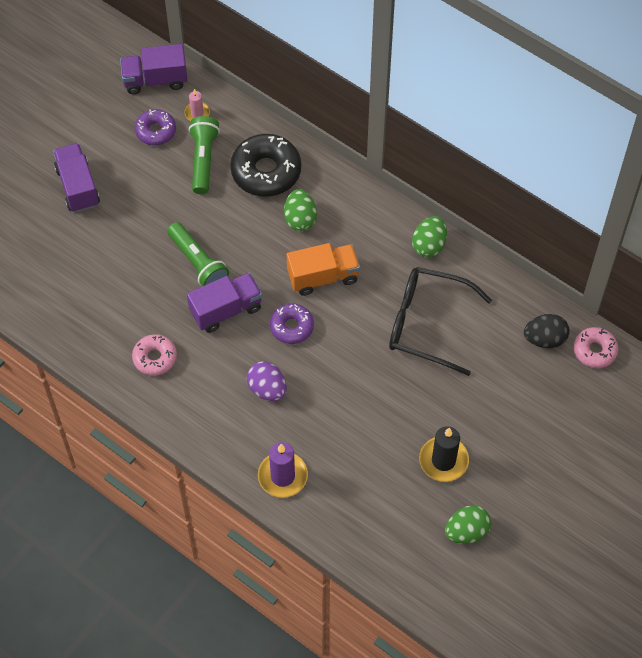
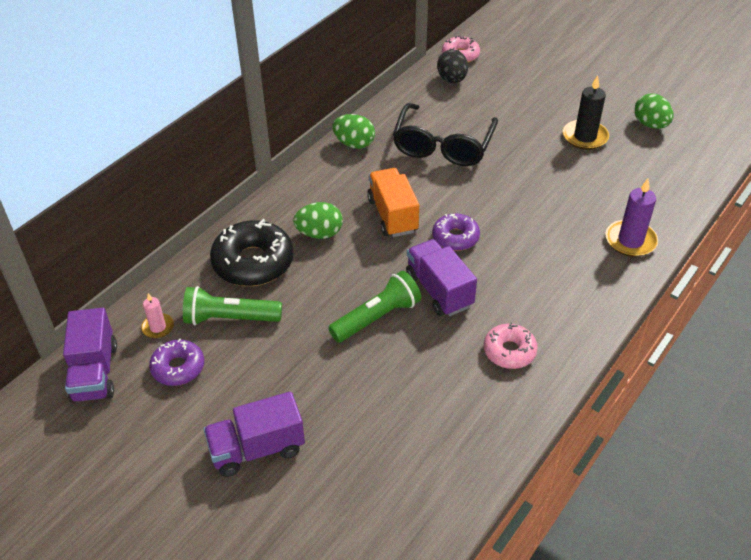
camera: 90 degrees left, 15 degrees down
purple egg [247,361,287,401] -> none

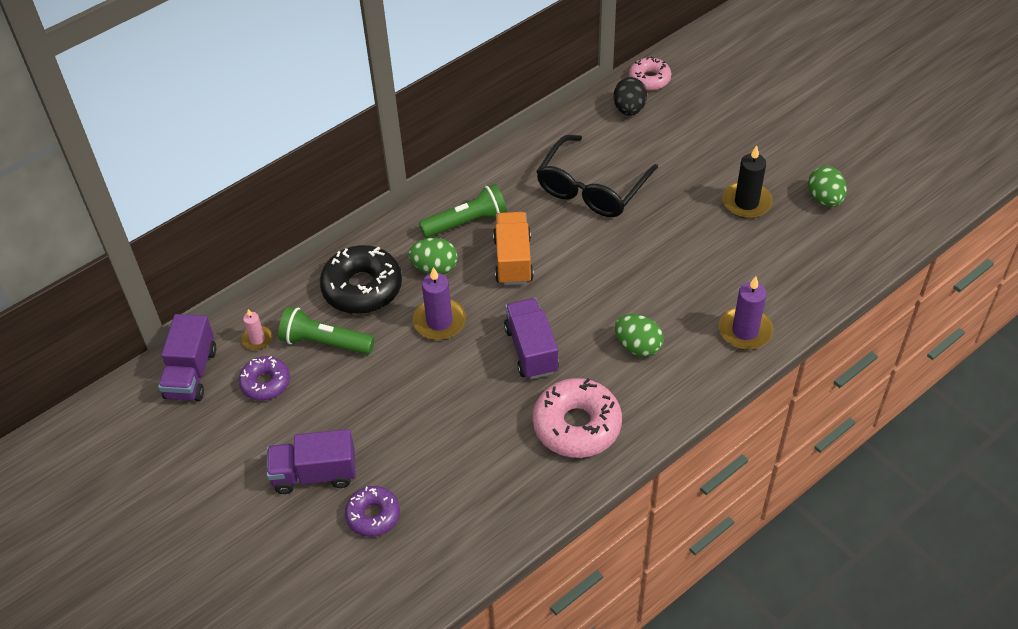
camera: 15 degrees right, 5 degrees up
green flashlight [328,271,421,343] -> green flashlight moved to [419,184,507,238]
green egg [332,114,375,149] -> green egg moved to [615,314,664,357]
purple donut [432,213,480,251] -> purple donut moved to [345,486,400,537]
pink donut [484,322,538,369] -> pink donut [533,378,622,458], size x1.69
none -> purple candle [413,267,466,340]

